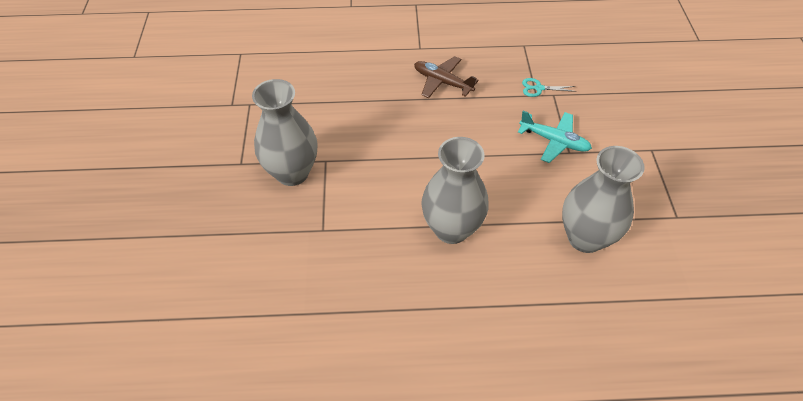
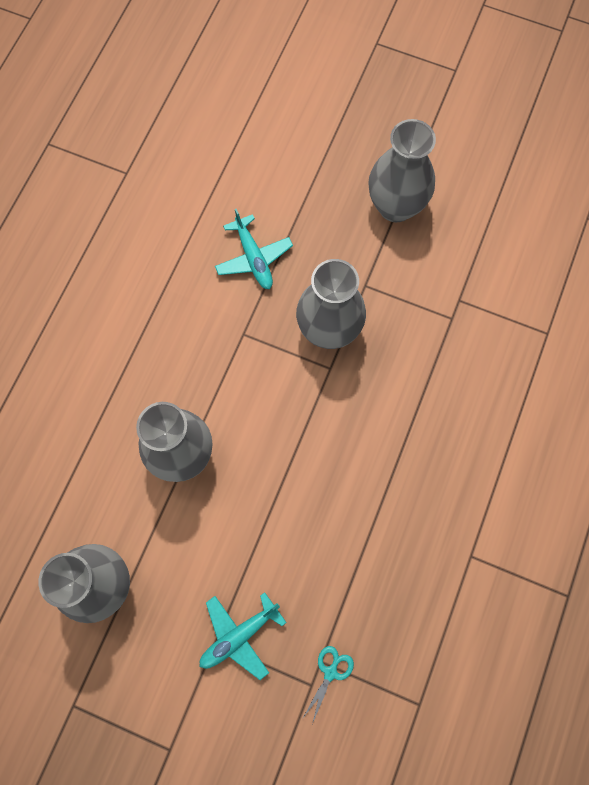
camera: 115 degrees right, 20 degrees up
brown plane [414,56,479,98] -> none
none -> turquoise plane [215,209,293,289]
none -> grey vase [368,119,436,222]

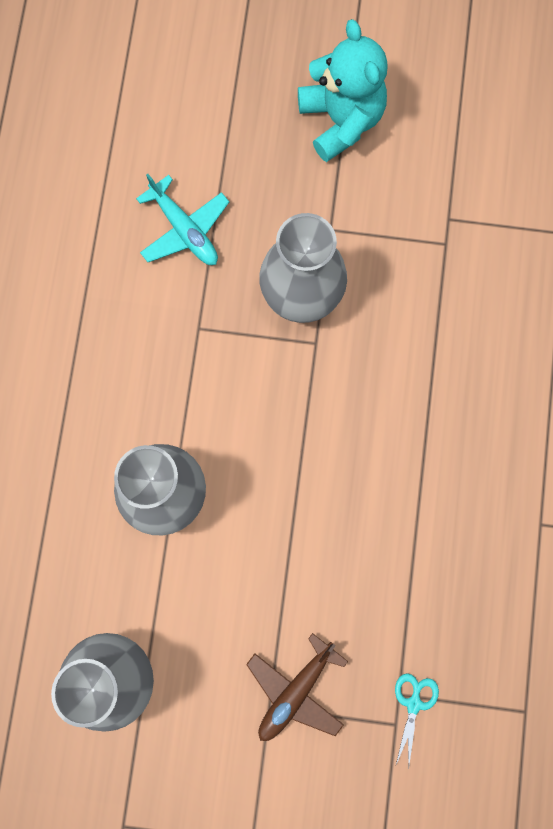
camera: 15 degrees left, 5 degrees up
turquoise plane [200,592,287,680] -> brown plane [246,633,348,741]
grey vase [368,119,436,222] -> turquoise teddy bear [298,19,388,162]

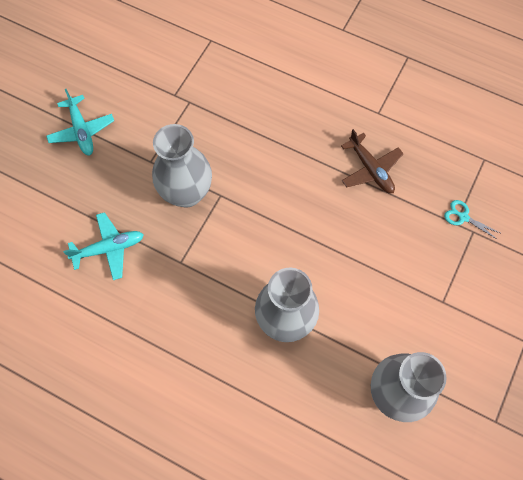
camera: 70 degrees left, 10 degrees down
brown plane [246,633,348,741] -> brown plane moved to [341,129,404,193]
turquoise teddy bear [298,19,388,162] -> turquoise plane [46,89,114,156]

